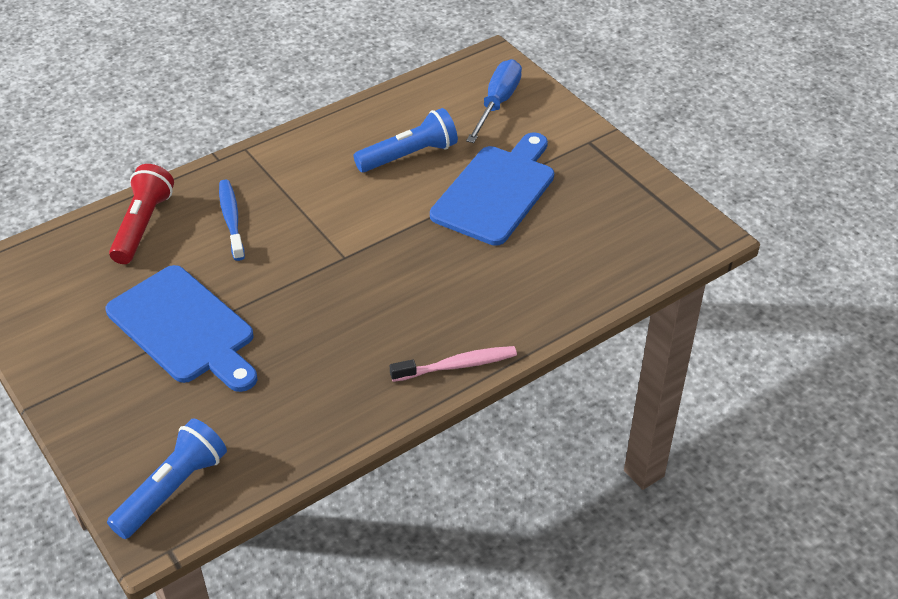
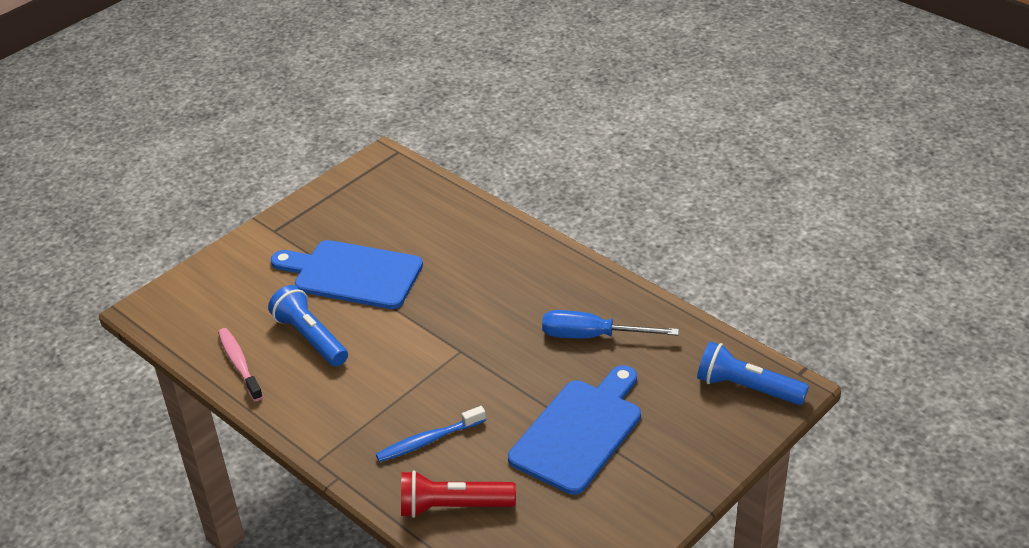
camera: 100 degrees left, 5 degrees down
pink toothbrush [390,346,517,382] -> pink toothbrush moved to [218,328,263,401]
blue screwdriver [466,59,522,143] -> blue screwdriver moved to [542,310,679,339]

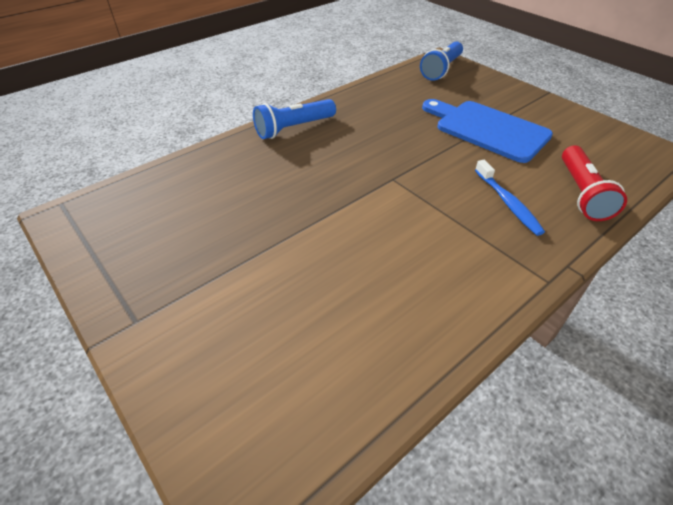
camera: 85 degrees left, 5 degrees up
pink toothbrush [218,328,263,401] -> none
blue flashlight [268,285,348,367] -> blue flashlight moved to [253,99,336,139]
blue cutting board [271,240,423,309] -> none
blue screwdriver [542,310,679,339] -> none

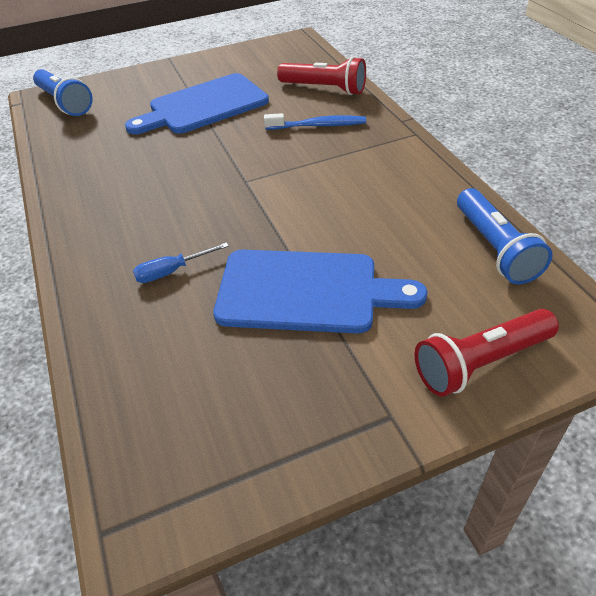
camera: 70 degrees left, 0 degrees up
blue flashlight [253,99,336,139] -> blue flashlight moved to [457,188,553,284]
none -> blue screwdriver [133,242,229,283]
none -> blue cutting board [213,250,428,334]
none -> red flashlight [415,309,559,397]

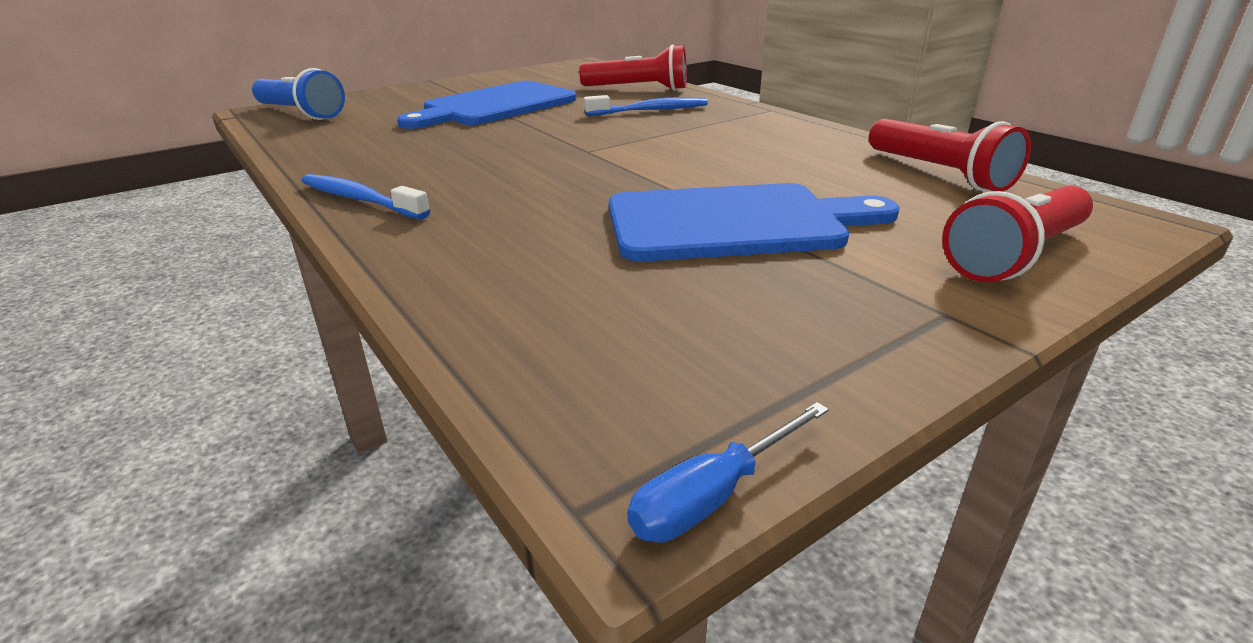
camera: 15 degrees left, 15 degrees down
blue screwdriver [133,242,229,283] -> blue screwdriver moved to [627,402,829,542]
blue flashlight [457,188,553,284] -> red flashlight [869,119,1031,192]
none -> blue toothbrush [301,174,430,219]

